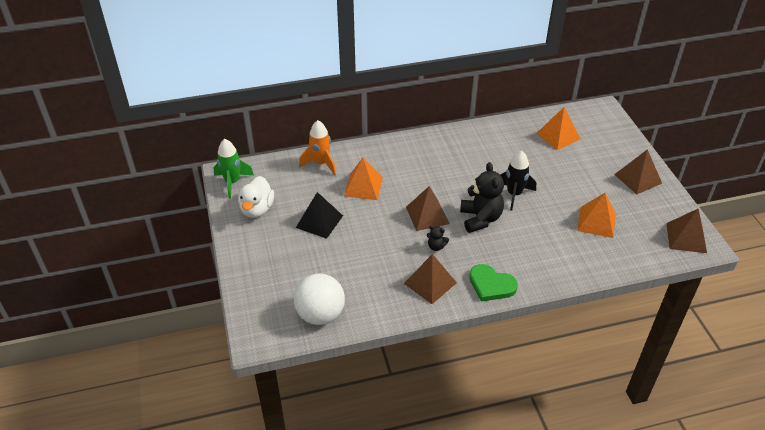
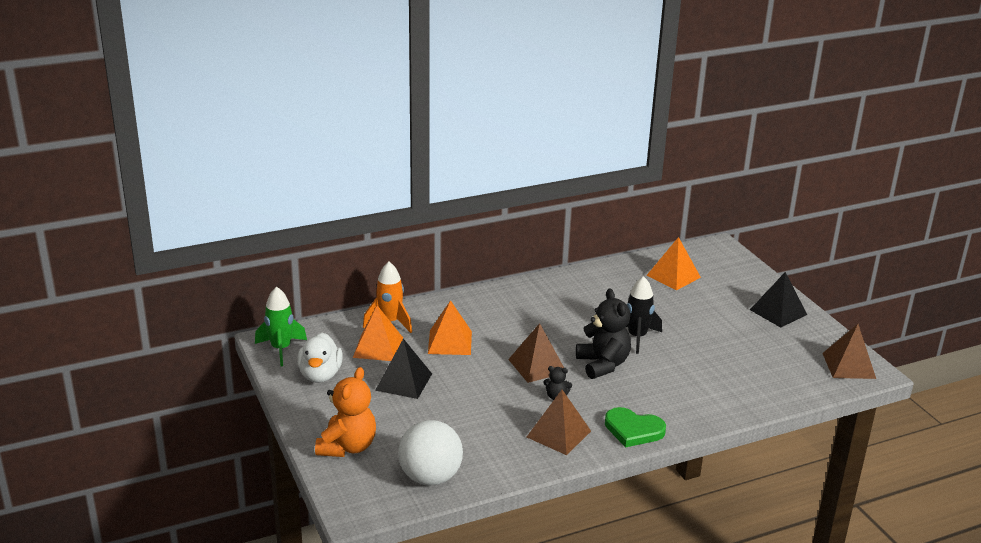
camera: 10 degrees left, 15 degrees down
orange pyramid [577,193,616,238] -> orange pyramid moved to [353,305,403,361]
brown pyramid [614,149,662,194] -> black pyramid [750,272,807,328]
none -> orange teddy bear [315,367,376,457]

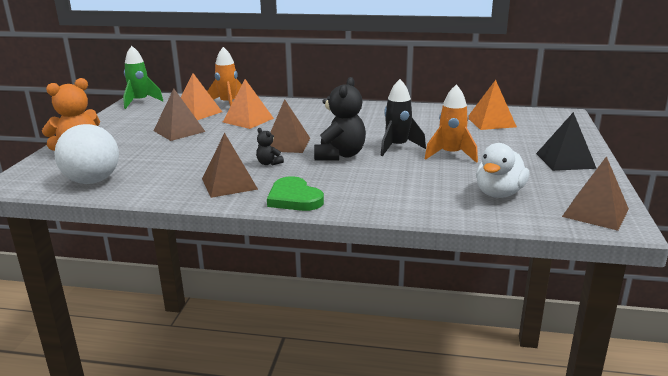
camera: 35 degrees right, 5 degrees down
white duck [297,333,343,383] -> white duck moved to [476,143,529,198]
black pyramid [375,338,432,399] -> brown pyramid [154,89,205,141]
none -> orange rocket [425,84,478,163]

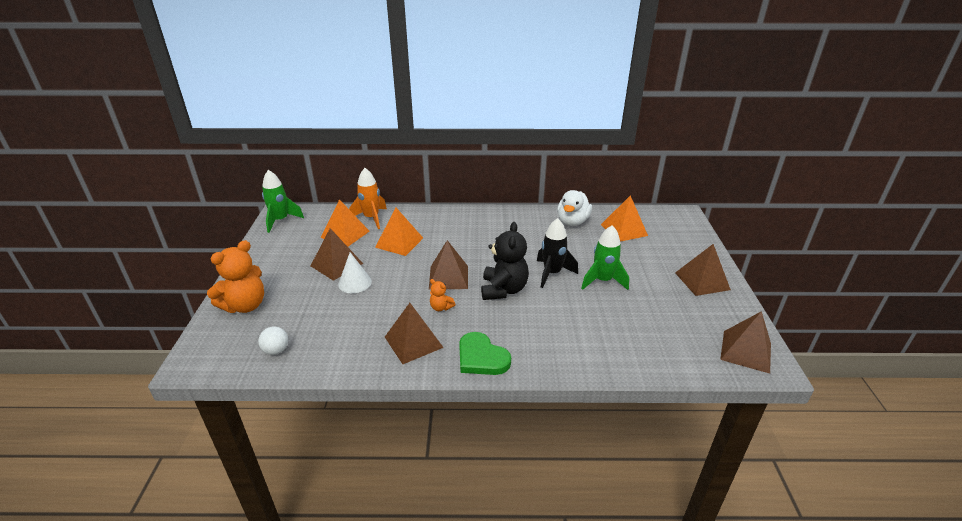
camera: 10 degrees left, 10 degrees up
white ball [54,124,119,184] -> white ball [258,326,288,355], size x0.48
black teddy bear [256,128,284,166] -> orange teddy bear [430,279,456,311]
orange rocket [425,84,478,163] -> green rocket [581,225,629,290]
white duck [476,143,529,198] -> white duck moved to [557,190,592,226]
black pyramid [536,112,597,171] -> brown pyramid [675,244,731,296]
none -> white cone [338,252,372,293]

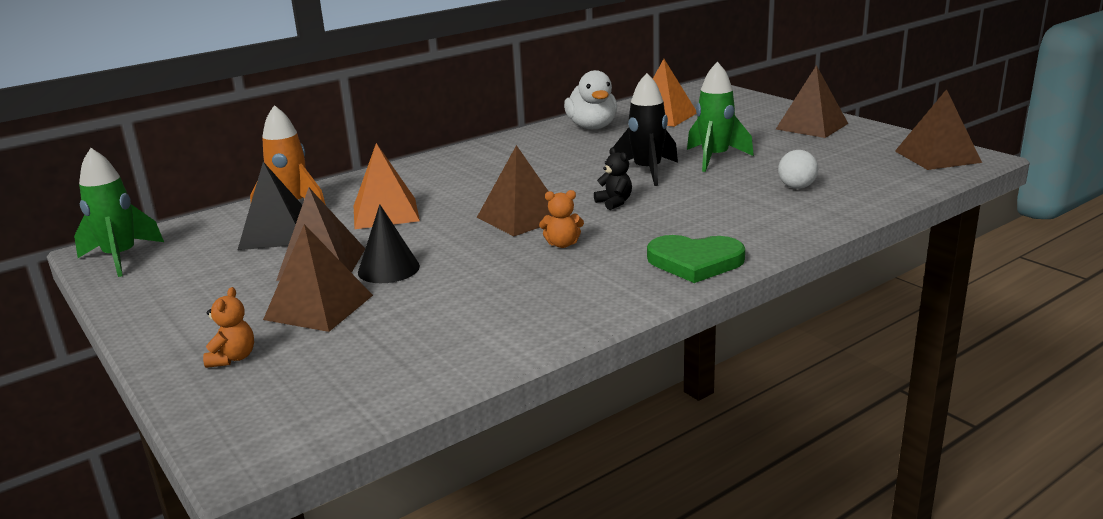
camera: 35 degrees left, 10 degrees down
orange teddy bear [207,240,264,313] -> orange teddy bear [203,287,254,368], size x0.47
white ball [258,326,288,355] -> white ball moved to [778,150,818,189]
orange pyramid [321,199,370,247] -> black pyramid [238,162,302,250]
white cone [338,252,372,293] -> black cone [358,204,420,283]
brown pyramid [385,303,444,364] -> brown pyramid moved to [263,224,373,332]
black teddy bear [481,222,529,300] -> black teddy bear [594,148,632,210], size x0.47

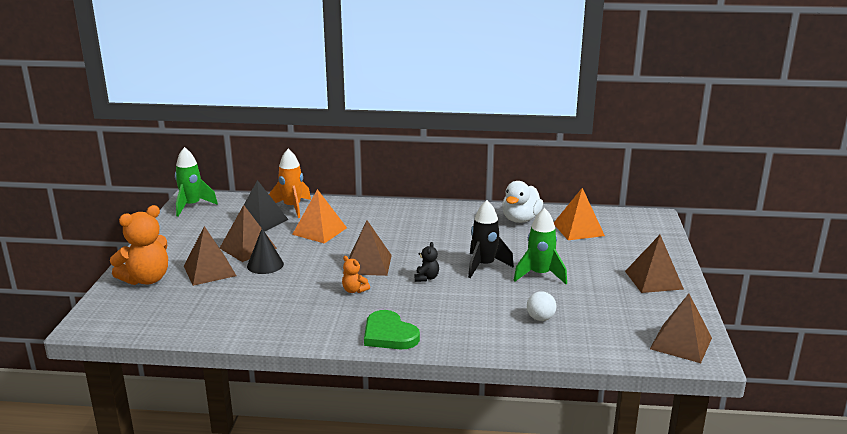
camera: 40 degrees right, 0 degrees up
orange teddy bear [203,287,254,368] -> orange teddy bear [110,205,168,285], size x2.12

